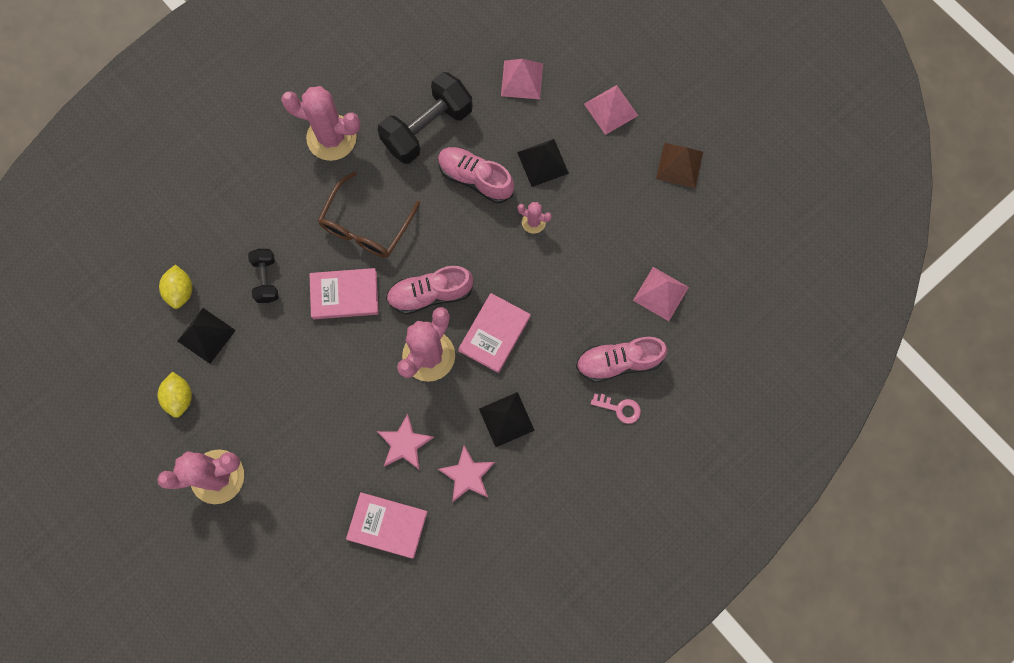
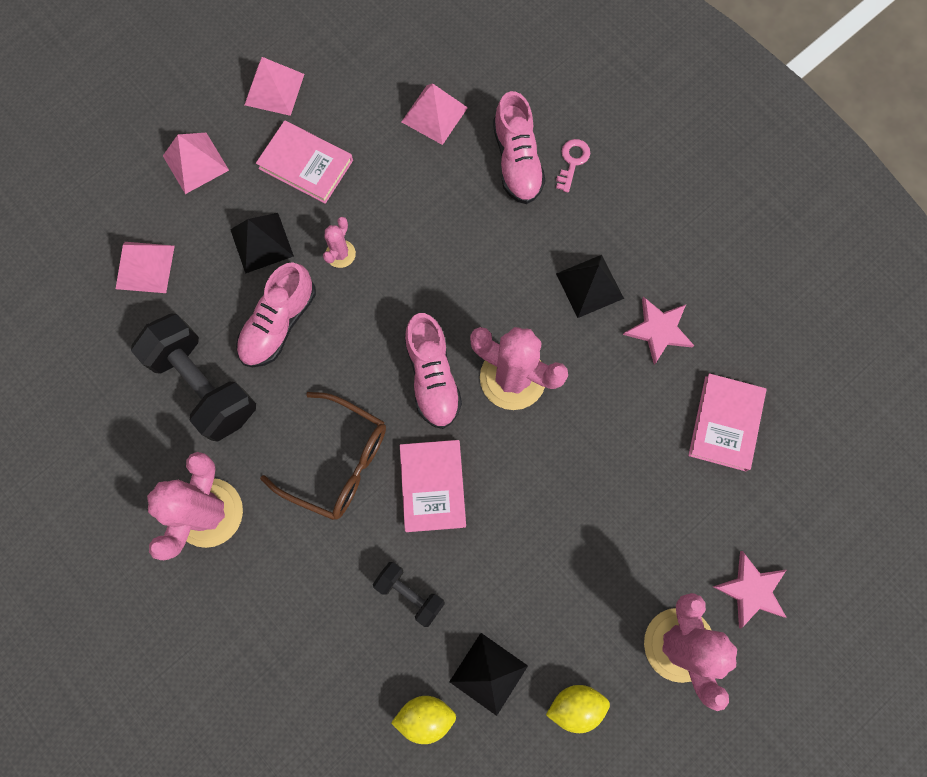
camera: 90 degrees left, 0 degrees up
black dumbbell [248,249,279,303] -> black dumbbell turned 45 degrees clockwise [373,562,445,627]
pink star [377,414,434,470] -> pink star moved to [713,551,787,629]
pink book [458,293,531,373] -> pink book moved to [256,120,353,204]
brown pyramid [656,143,703,188] -> pink pyramid [245,57,304,116]

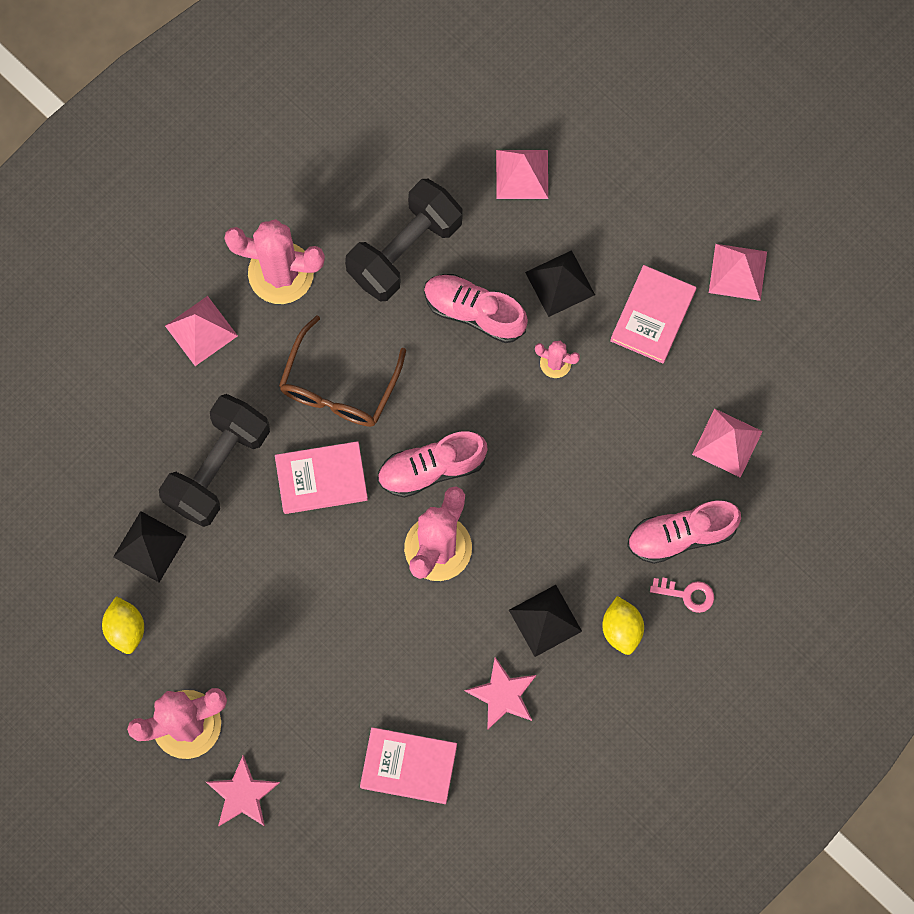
camera: 85 degrees right, 0 degrees up
pink pyramid [163,133,229,194] -> pink pyramid moved to [165,296,238,366]
black dumbbell [373,562,445,627] -> black dumbbell [159,394,270,527], size x1.88
yellow lemon [391,696,456,744] -> yellow lemon moved to [602,596,644,655]

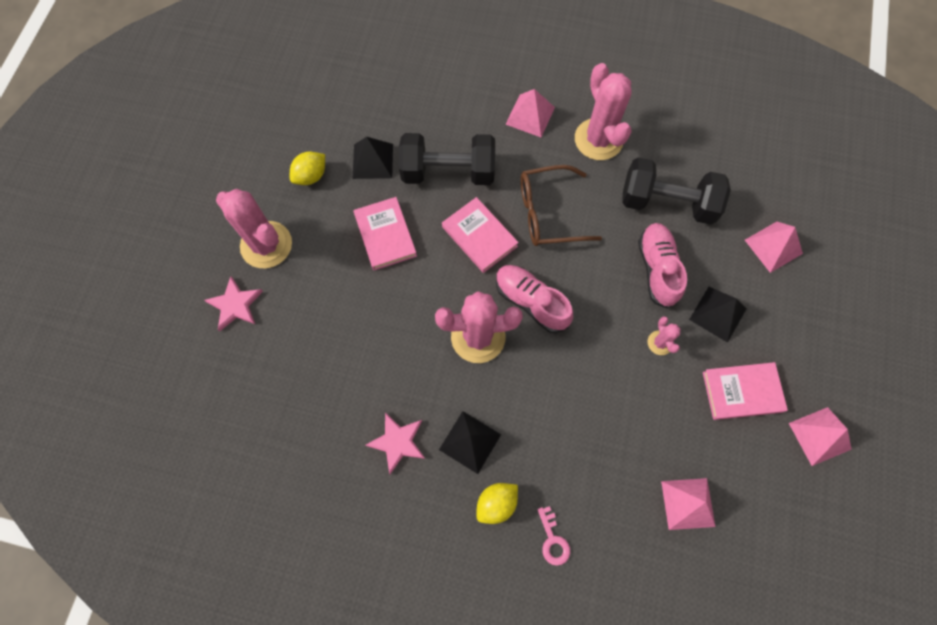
camera: 60 degrees right, 5 degrees down
pink book [360,727,457,804] -> pink book moved to [353,197,417,270]
pink shoe [627,501,741,564] -> none

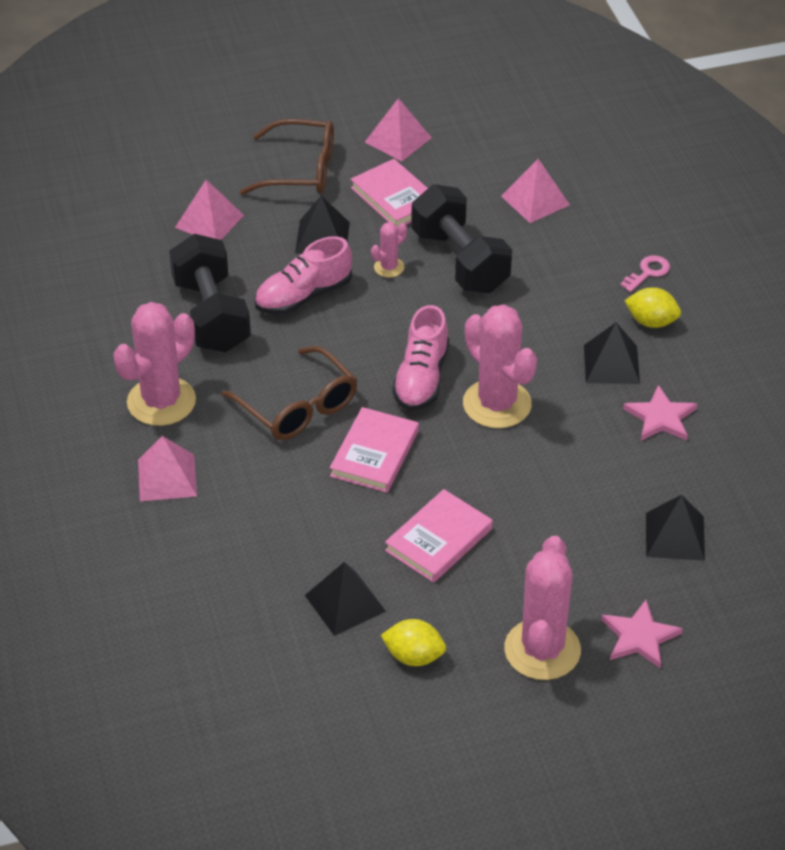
camera: 120 degrees left, 25 degrees down
black dumbbell [399,133,495,185] -> black dumbbell moved to [411,184,512,293]
none -> brown glasses [239,119,334,195]
none -> black pyramid [646,495,705,561]

